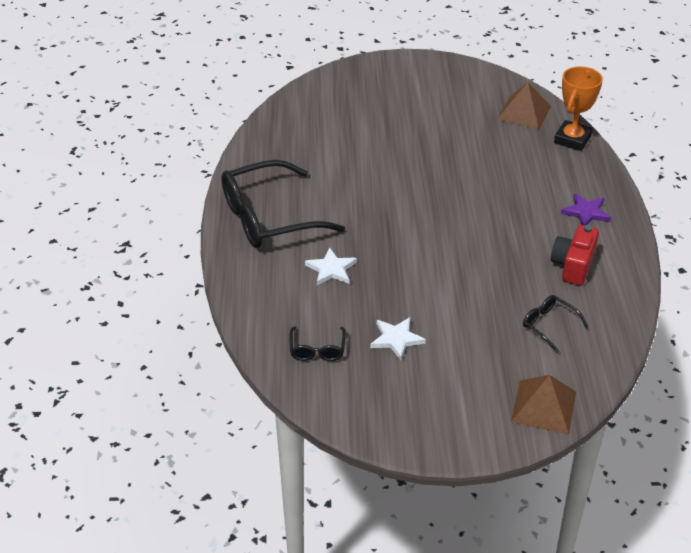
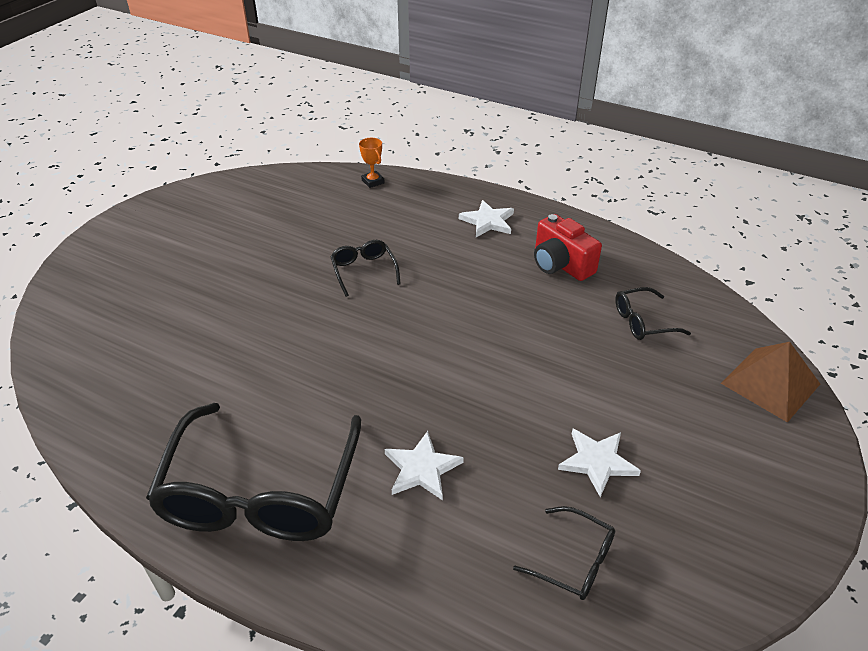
camera: 60 degrees left, 0 degrees up
brown pyramid [497,83,551,130] -> none
orange trophy [554,66,603,151] -> orange trophy [359,138,385,188], size x0.51
purple star [561,193,611,225] -> white star [459,200,514,237]
none -> black glasses [330,240,401,297]

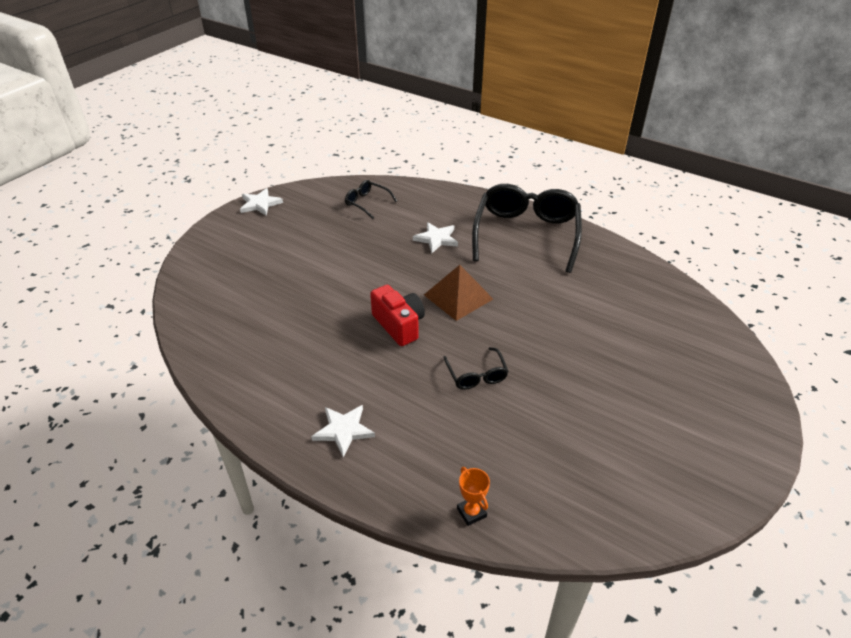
camera: 175 degrees left, 0 degrees up
red camera [534,214,602,281] -> red camera moved to [370,285,425,346]
white star [558,429,641,497] -> white star moved to [240,188,283,216]
black glasses [615,287,691,340] -> none
brown pyramid [721,342,820,423] -> brown pyramid moved to [424,265,493,321]

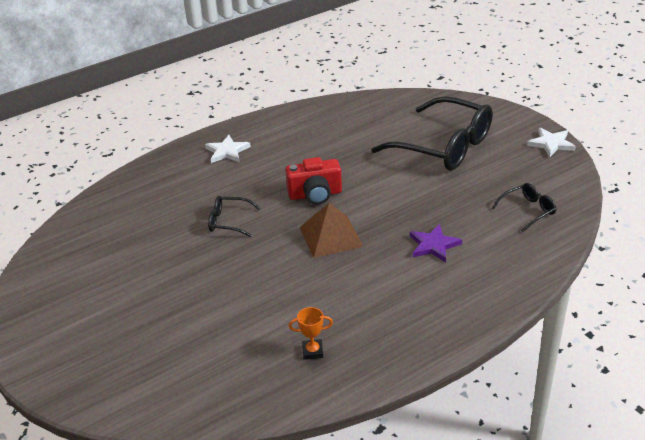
camera: 115 degrees right, 5 degrees down
white star [413,222,458,253] -> purple star [410,224,462,262]
orange trophy [457,467,490,526] -> orange trophy moved to [289,307,333,360]
black glasses [472,184,582,273] -> black glasses moved to [371,96,493,171]

